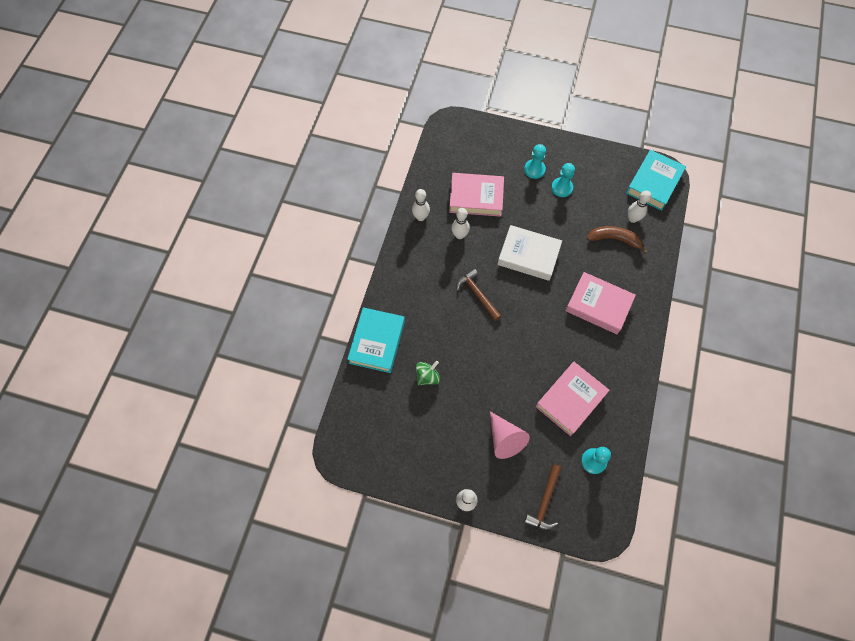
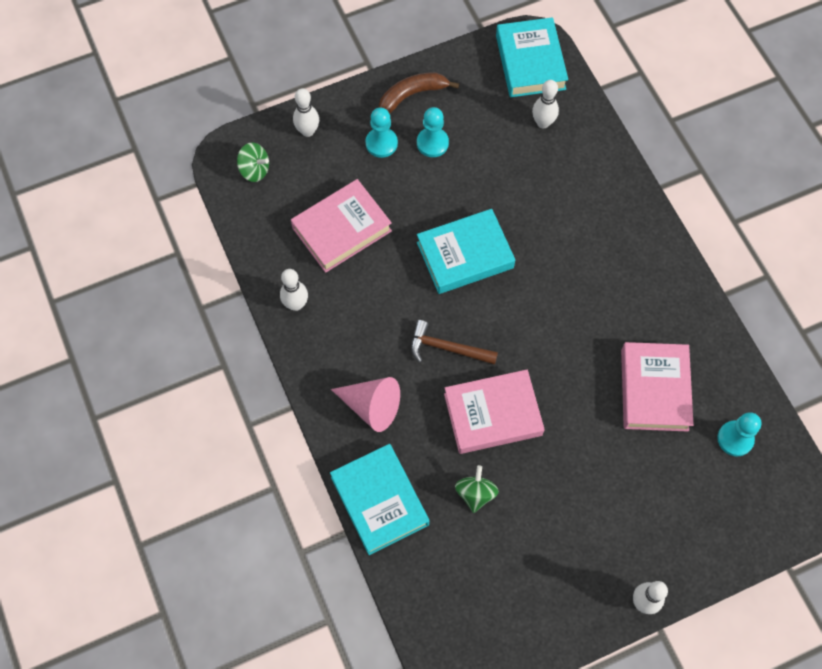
camera: 40 degrees left, 0 degrees up
white bowling pin [452,208,470,239] -> white bowling pin moved to [293,88,319,137]
pink cone [490,411,530,459] -> pink cone moved to [331,377,400,432]
white book [497,225,562,281] -> turquoise book [417,209,515,294]
brown hammer [524,464,561,530] -> none
pink book [565,272,636,334] -> pink book moved to [444,370,545,454]
brown banana [587,226,647,254] -> brown banana moved to [379,73,459,114]
none -> green spinning top [237,142,269,182]

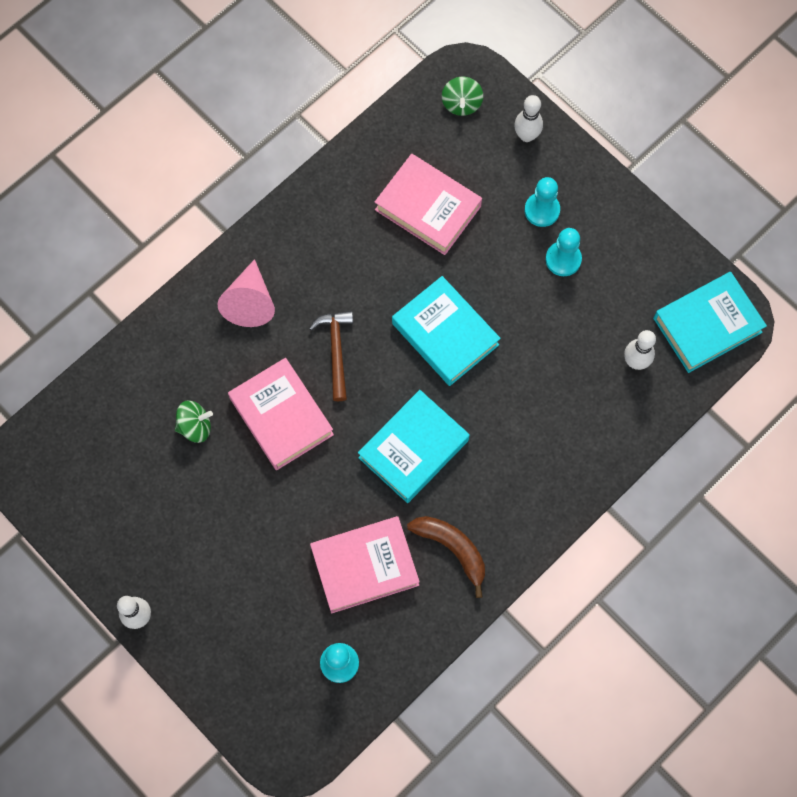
camera: 70 degrees right, 5 degrees up
white bowling pin [280,269,308,311] -> none
turquoise book [330,444,429,555] -> turquoise book moved to [358,390,470,503]
brown banana [379,73,459,114] -> brown banana moved to [407,516,485,598]

